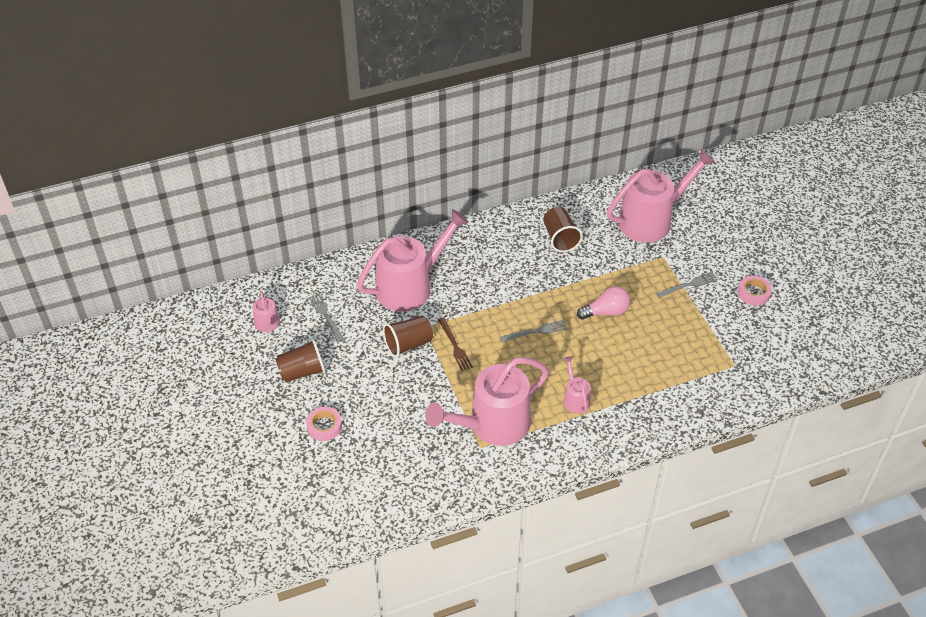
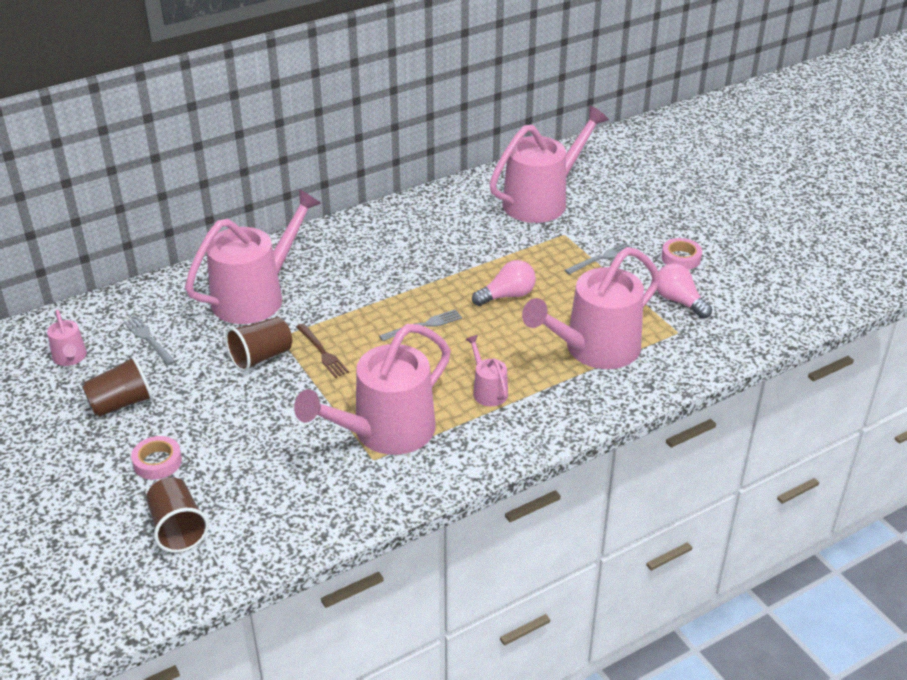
camera: 10 degrees left, 10 degrees down
brown cup [543,207,583,252] -> brown cup moved to [146,477,209,553]
none -> pink watering can [522,247,660,369]
none -> pink light bulb [657,263,712,319]

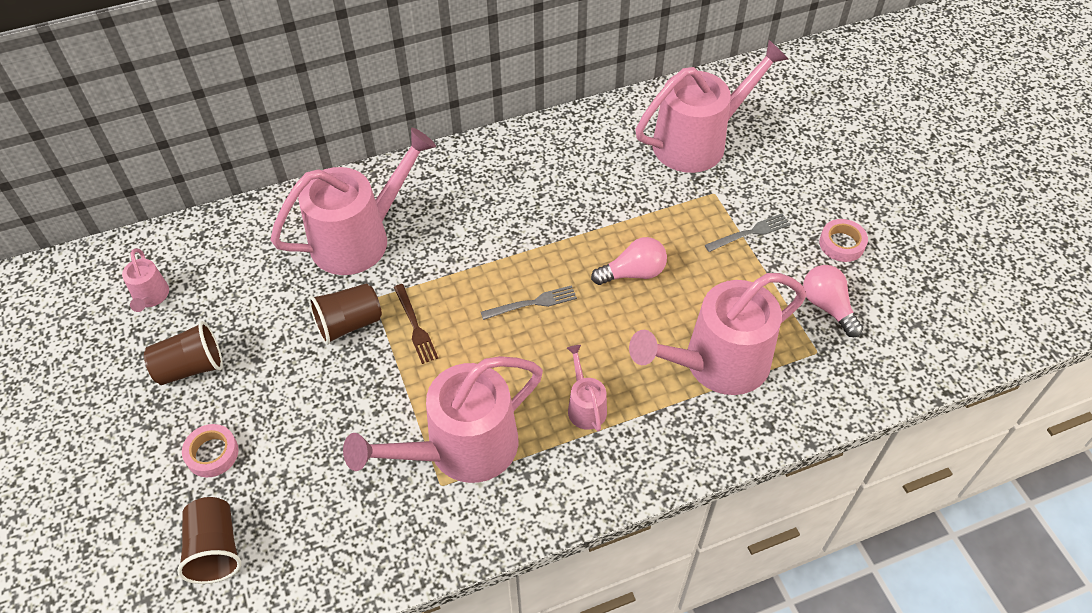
camera: 10 degrees right, 15 degrees up
grey fork [124,316,175,365] -> none

